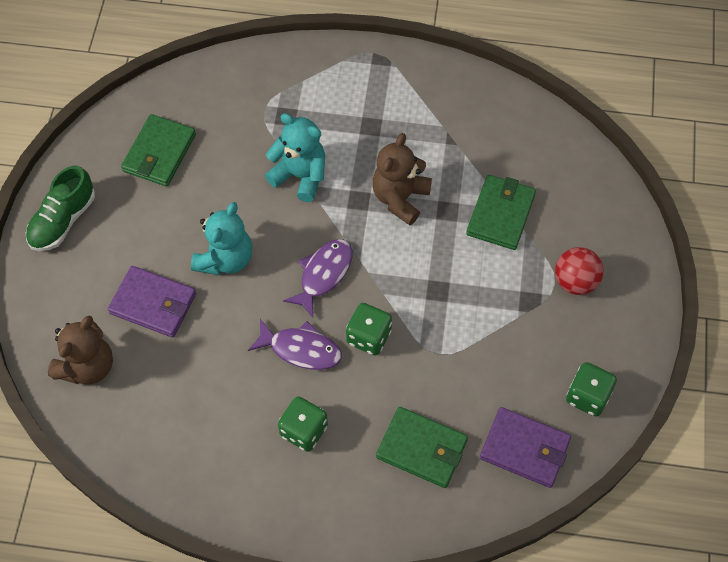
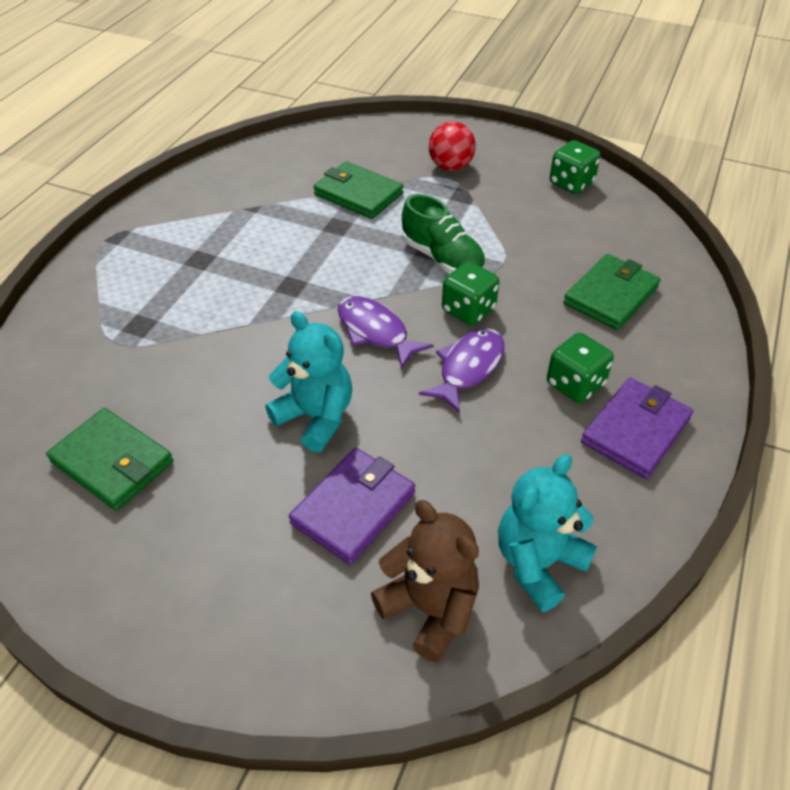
camera: 75 degrees left, 15 degrees down
green shoe [26,166,95,251] -> green shoe moved to [402,194,486,274]
turquoise teddy bear [265,113,325,202] -> turquoise teddy bear moved to [498,454,597,612]
brown teddy bear [372,133,432,225] -> none
purple wallet [480,407,571,488] -> purple wallet moved to [581,378,693,479]

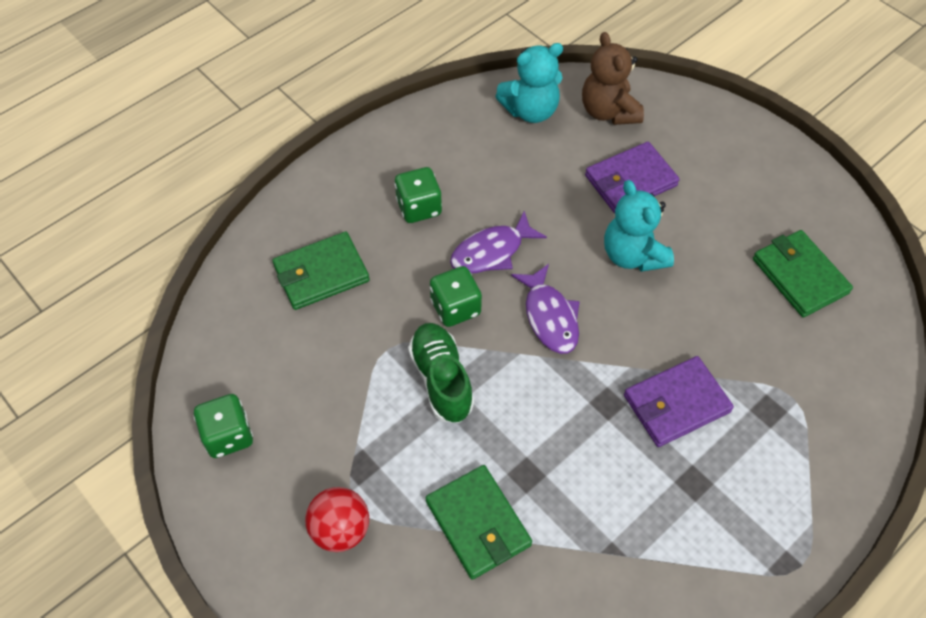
camera: 155 degrees left, 10 degrees up
purple wallet [581,378,693,479] -> purple wallet moved to [624,356,734,447]

